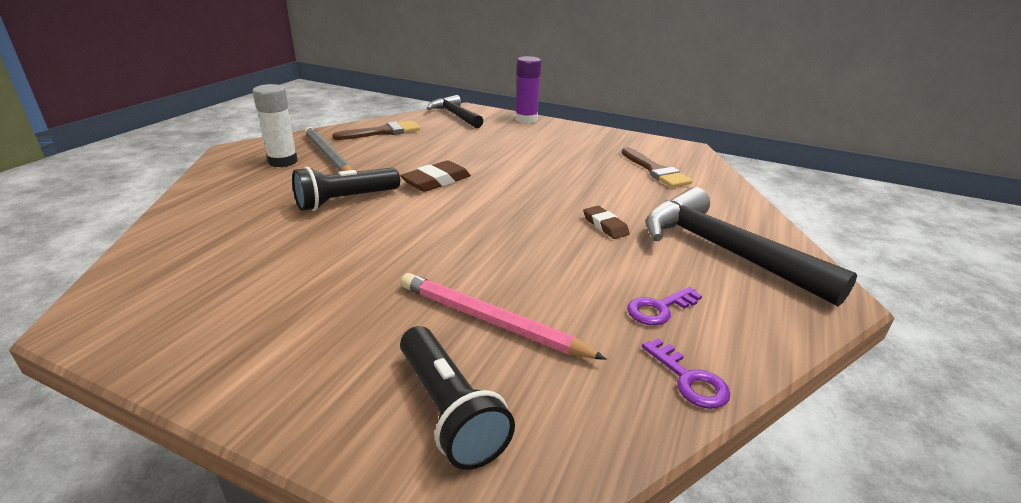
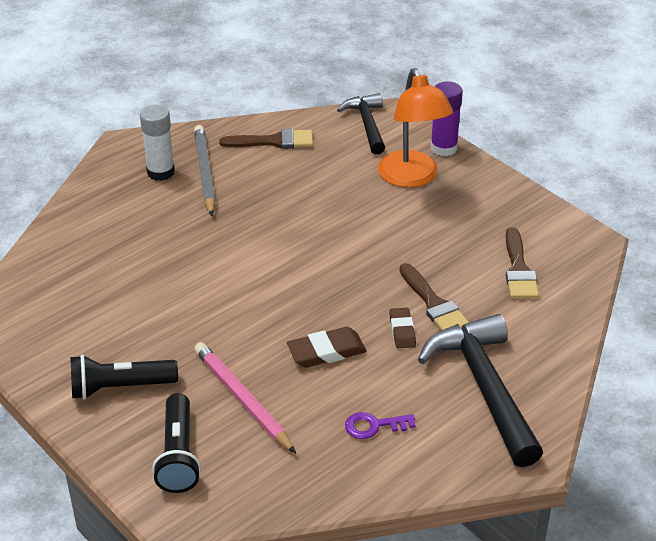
camera: 25 degrees right, 10 degrees up
black flashlight [292,167,400,211] -> black flashlight moved to [70,355,178,400]
brown eraser [400,160,471,192] -> brown eraser moved to [287,327,367,368]
purple key [642,338,730,409] -> none
none -> orange lamp [378,68,453,188]
none -> brown brush [399,263,469,330]

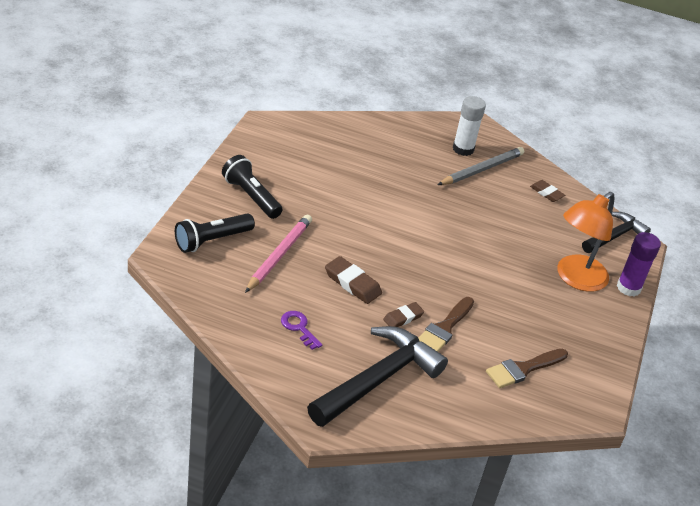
camera: 55 degrees right, 0 degrees up
brown brush [219,129,313,149] -> brown eraser [530,180,565,202]

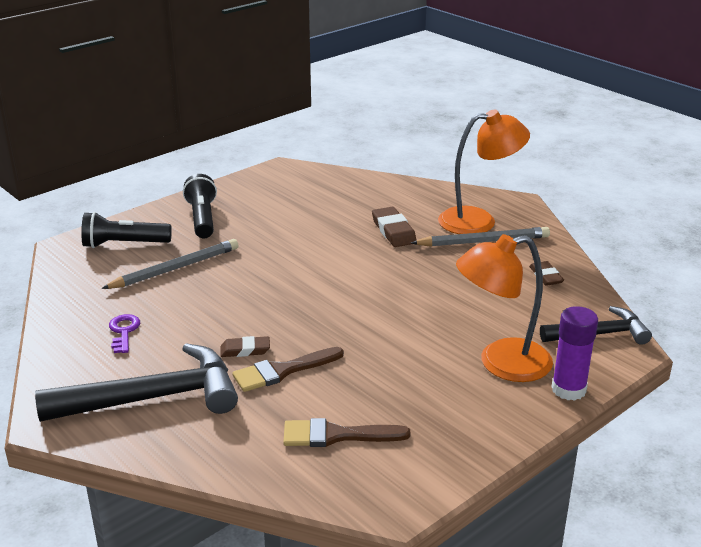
camera: 35 degrees right, 10 degrees down
pink pencil [245,215,312,293] -> grey pencil [101,239,239,289]
brown eraser [325,256,382,304] -> brown eraser moved to [372,207,417,247]
white glue stick [453,96,486,156] -> orange lamp [438,110,530,234]

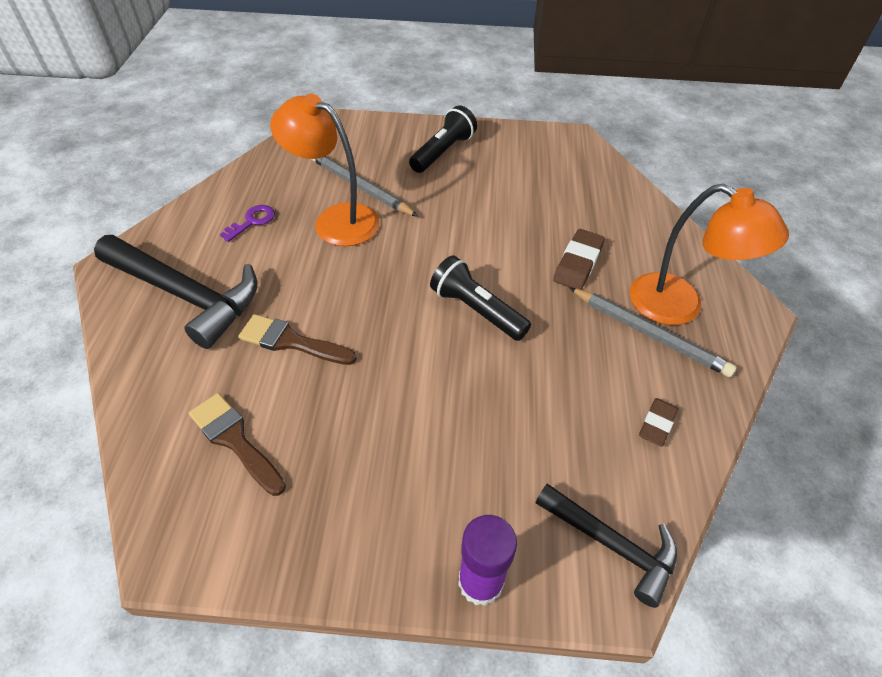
camera: 45 degrees right, 20 degrees up
black flashlight [81,212,172,248] -> black flashlight moved to [430,255,531,341]
grey pencil [101,239,239,289] -> grey pencil turned 150 degrees counterclockwise [311,156,418,217]
brown eraser [221,336,270,357] -> none
orange lamp [456,234,553,382] -> orange lamp moved to [270,94,380,246]

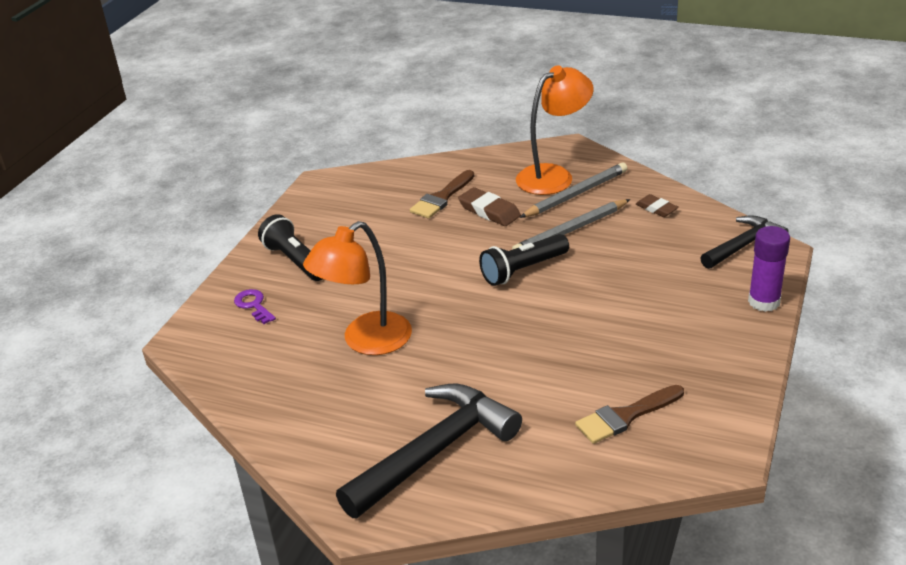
camera: 70 degrees left, 15 degrees down
purple key [220,205,275,242] -> purple key moved to [234,289,276,324]
brown brush [238,314,357,365] -> brown brush moved to [410,170,474,219]
grey pencil [311,156,418,217] -> grey pencil moved to [512,199,630,250]

